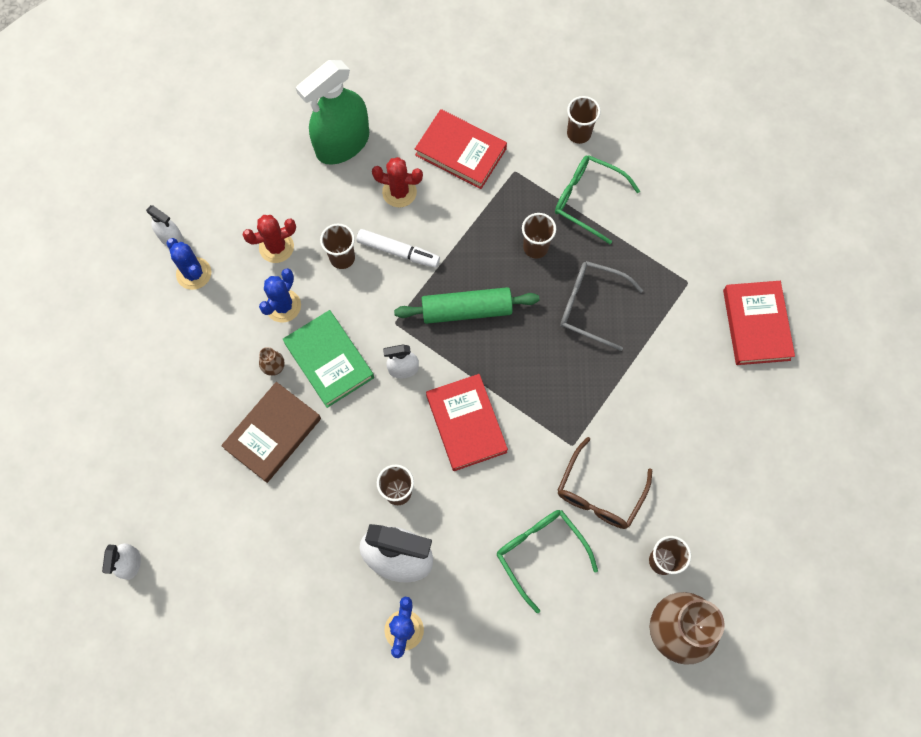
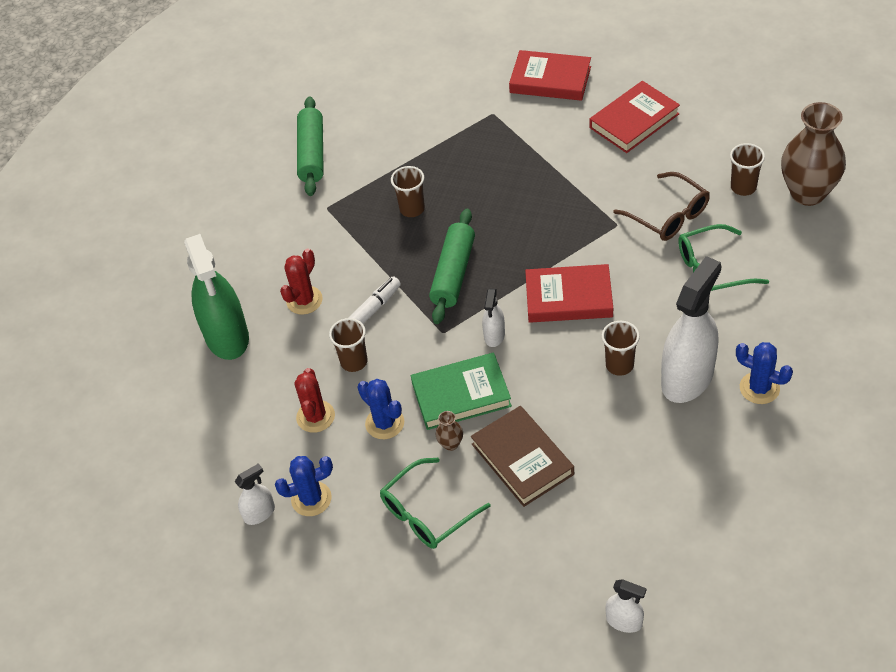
camera: 65 degrees left, 20 degrees down
red book [415,109,507,189] -> red book moved to [589,81,680,153]
green glasses [555,155,640,244] -> green glasses moved to [380,458,491,549]
grey glasses [560,261,643,351] -> none
brown cup [567,96,601,144] -> green rolling pin [297,96,324,196]

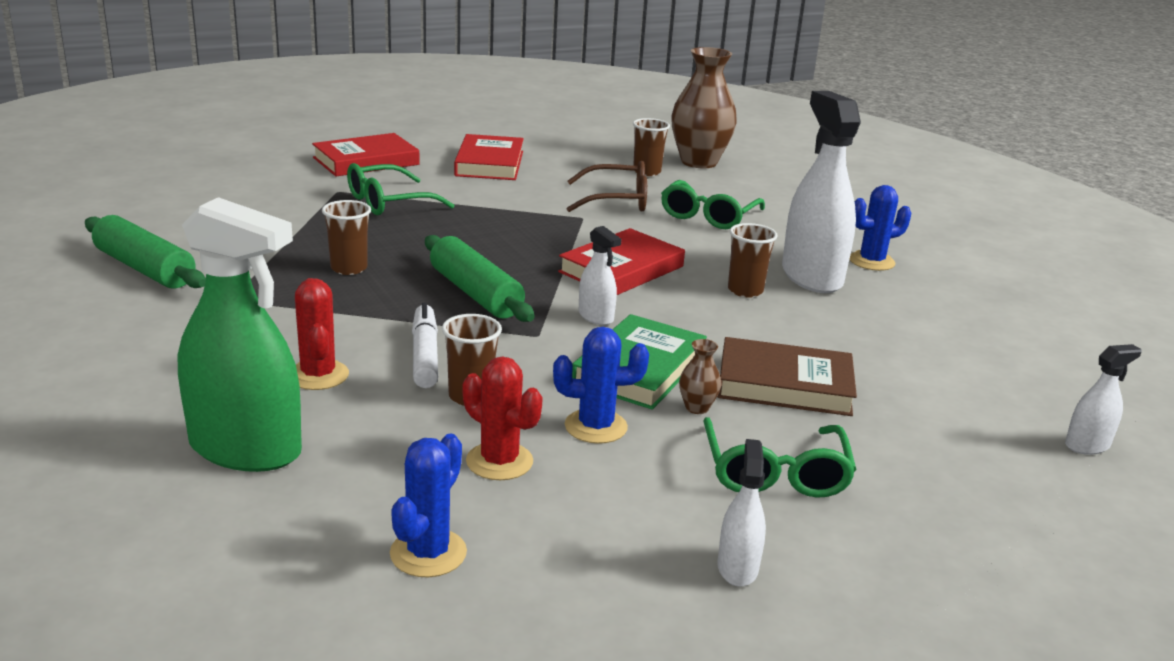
camera: 55 degrees left, 25 degrees down
white spray bottle [235,463,275,525] -> white spray bottle moved to [717,439,766,587]
blue cactus [275,456,333,516] -> blue cactus moved to [390,434,467,577]
none -> green glasses [347,163,454,215]

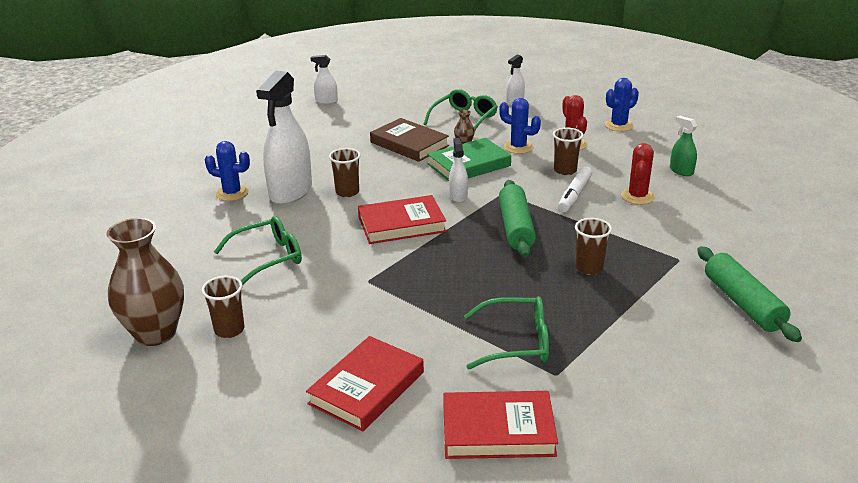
camera: 145 degrees left, 5 degrees up
green spray bottle [178,197,302,472] -> green spray bottle [670,116,697,176], size x0.47
brown glasses [567,161,647,212] -> none

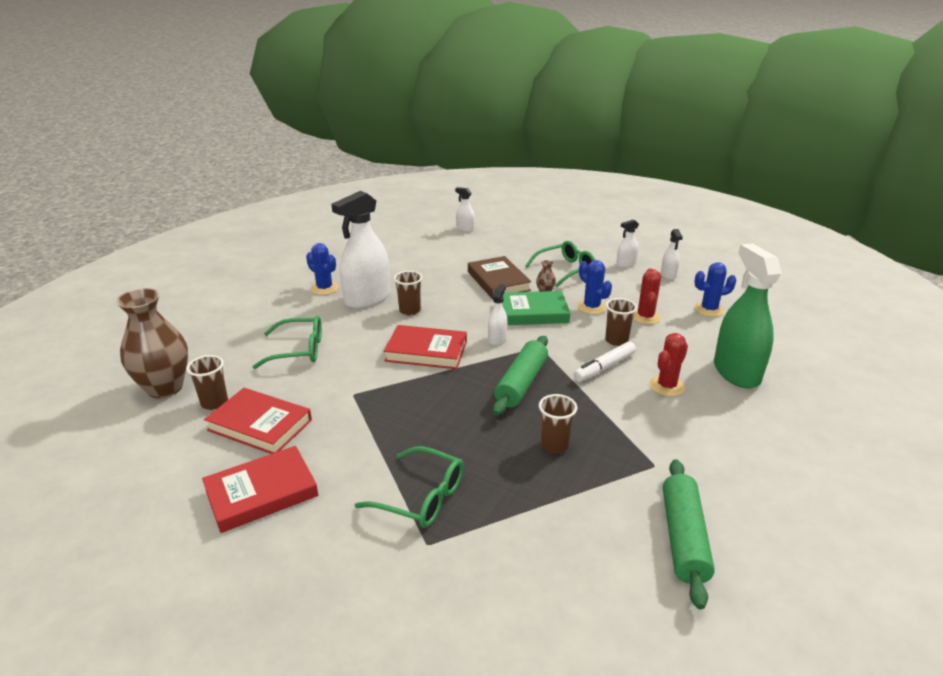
camera: 25 degrees right, 0 degrees up
red book [443,391,558,459] -> red book moved to [204,388,312,454]
green spray bottle [670,116,697,176] -> green spray bottle [714,243,781,388], size x2.13
none -> white spray bottle [661,229,683,280]

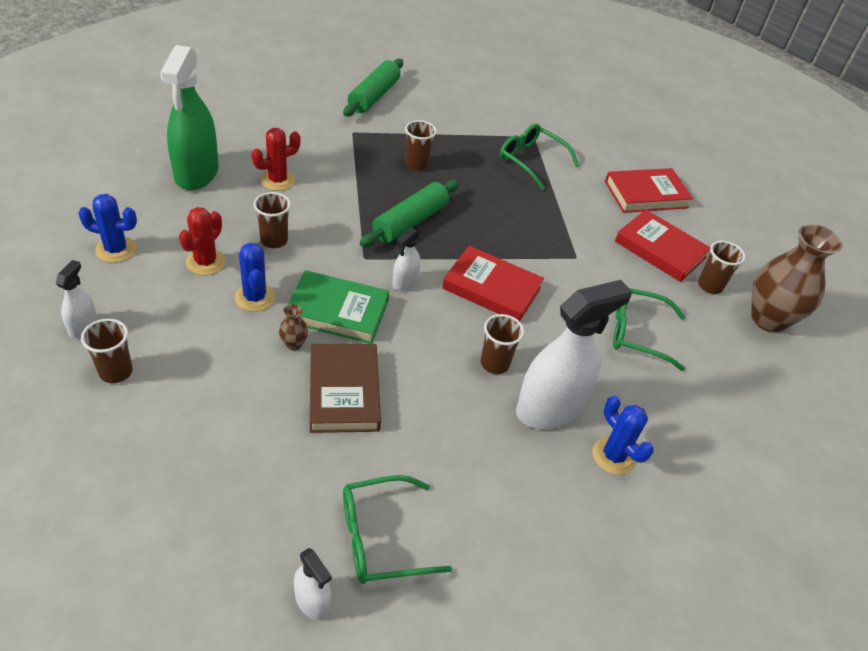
camera: 170 degrees left, 15 degrees up
green glasses [525,241,595,287] -> green glasses moved to [343,475,452,584]
white marker [573,341,636,382] -> none
white spray bottle [616,219,639,268] -> brown cup [81,319,133,383]

